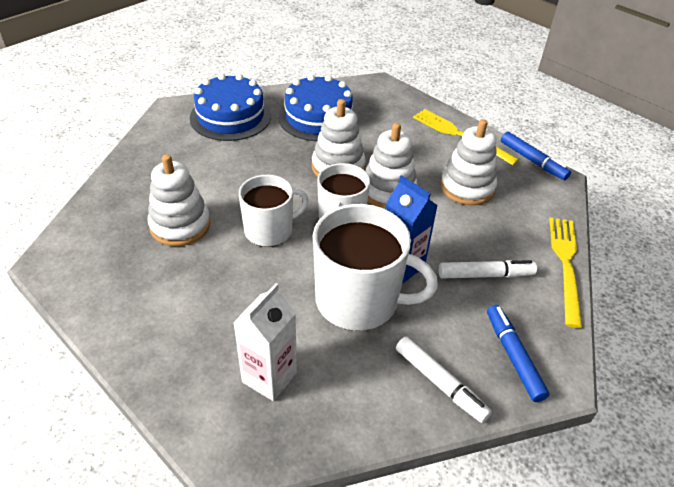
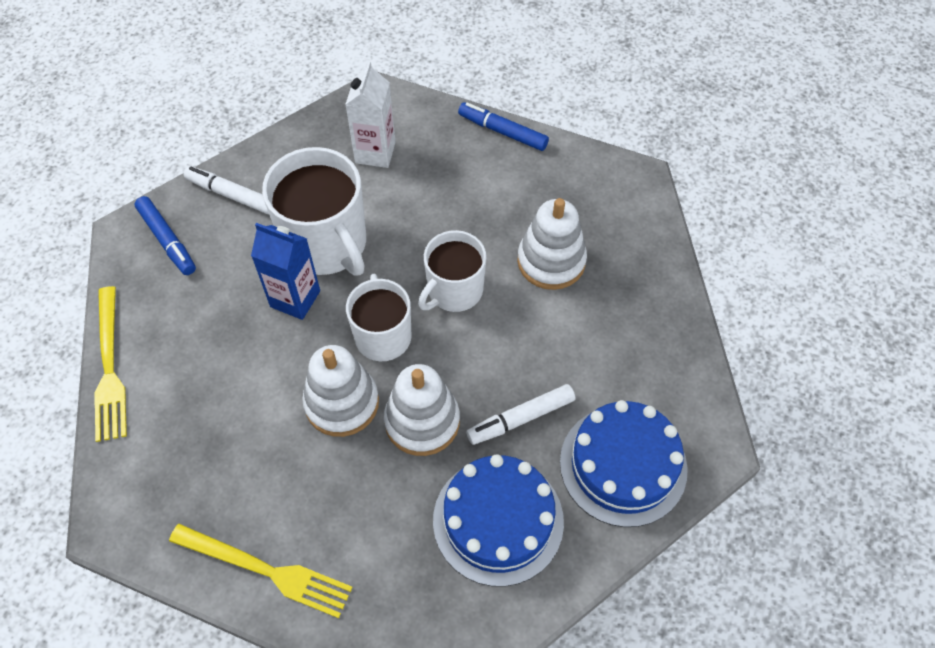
camera: 160 degrees right, 15 degrees up
white mug [313,204,438,331] -> white mug turned 120 degrees counterclockwise [262,147,366,276]
white marker [439,260,537,279] -> white marker moved to [466,384,575,445]
white stacking toy [440,119,497,205] -> none
blue marker [501,132,571,180] -> blue marker moved to [458,102,549,151]

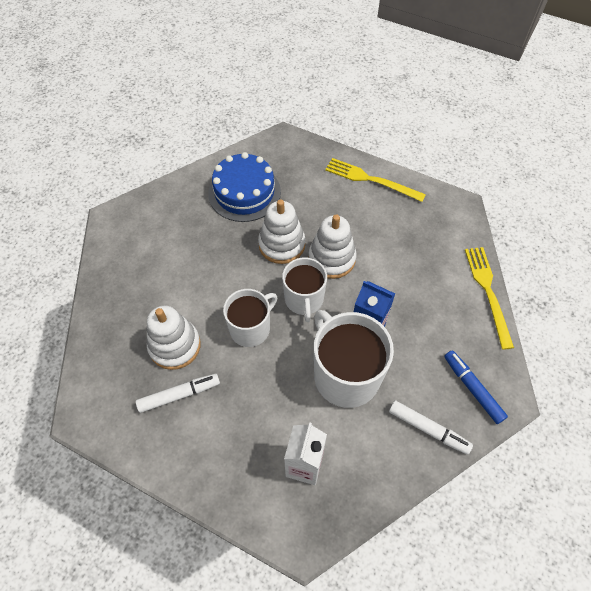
camera: 175 degrees left, 0 degrees up
blue marker [458,102,549,151] -> none
white marker [466,384,575,445] -> white marker moved to [136,374,220,413]
blue cake [560,400,688,527] -> none

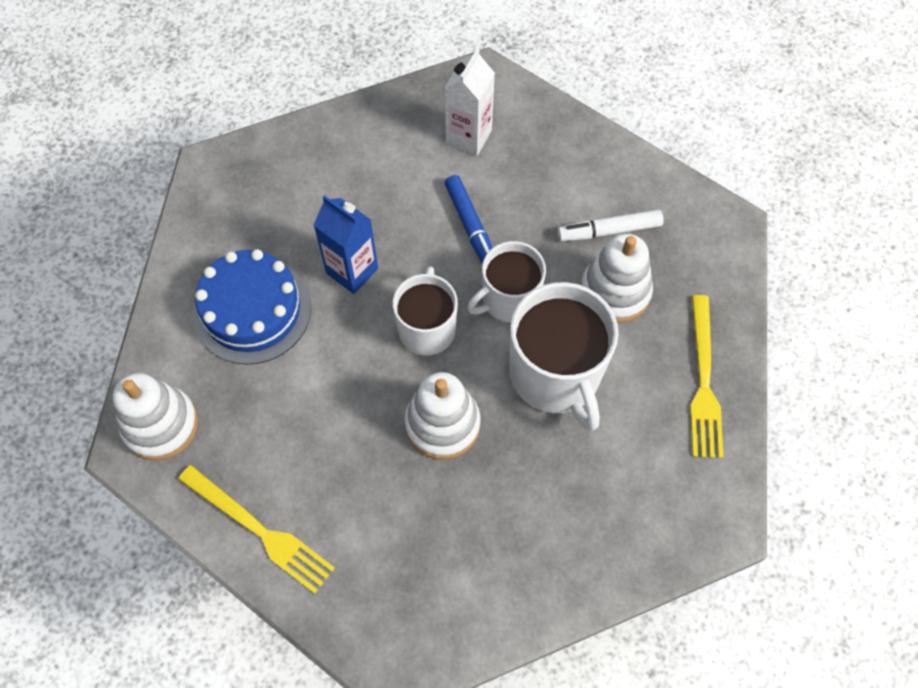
camera: 170 degrees left, 5 degrees up
blue cake [208,152,281,222] -> blue cake moved to [193,249,311,365]
white stacking toy [308,215,357,279] -> white stacking toy moved to [113,373,198,460]
white mug [314,310,394,408] -> white mug moved to [509,282,618,432]
white marker [389,401,473,455] -> none
blue marker [444,350,508,424] -> blue marker moved to [445,175,492,264]
yellow fork [465,247,514,350] -> yellow fork moved to [690,295,724,458]

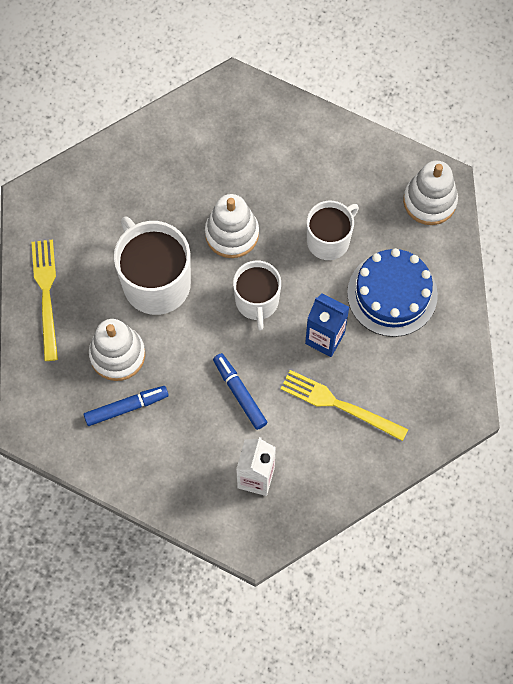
camera: 170 degrees right, 5 degrees up
yellow fork [178,465,335,594] -> yellow fork moved to [281,370,408,441]
white mug [467,241,546,323] -> white mug moved to [307,201,359,260]
white marker [557,209,664,241] -> blue marker [84,386,169,426]

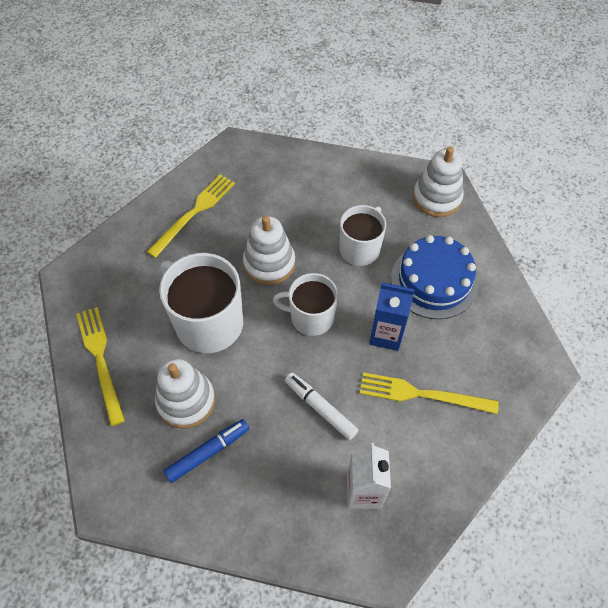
camera: 15 degrees left, 10 degrees down
blue marker [213,353,267,430] -> white marker [285,373,358,440]
white mug [233,261,281,330] -> white mug turned 120 degrees clockwise [273,273,338,336]
none -> yellow fork [147,174,235,258]

